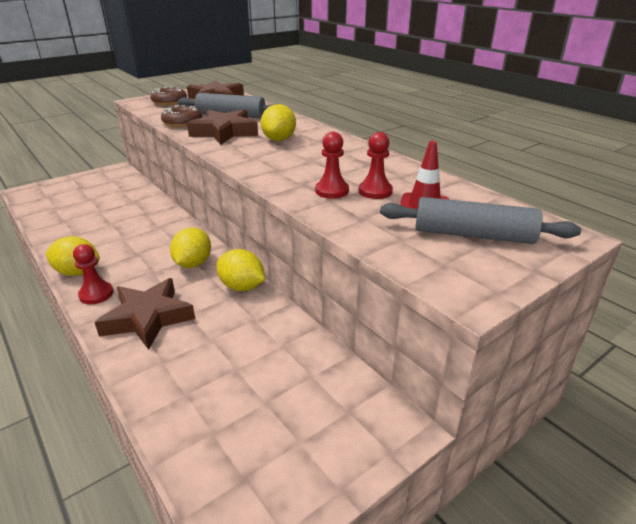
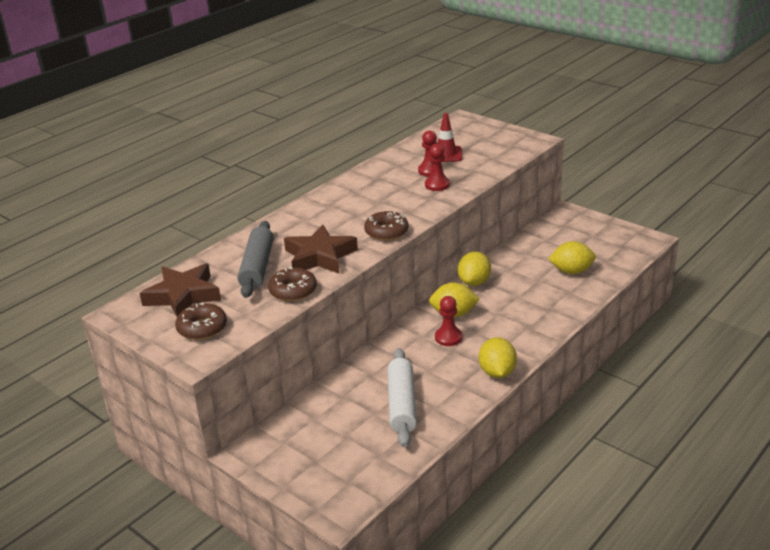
camera: 100 degrees left, 0 degrees up
red pawn [73,244,113,304] -> red pawn moved to [435,296,462,346]
brown star [94,278,195,350] -> none
yellow lemon [260,104,296,141] -> yellow lemon moved to [548,241,596,274]
grey rolling pin [380,197,581,244] -> none
none -> brown donut [364,211,409,241]
none -> white rolling pin [387,348,417,447]

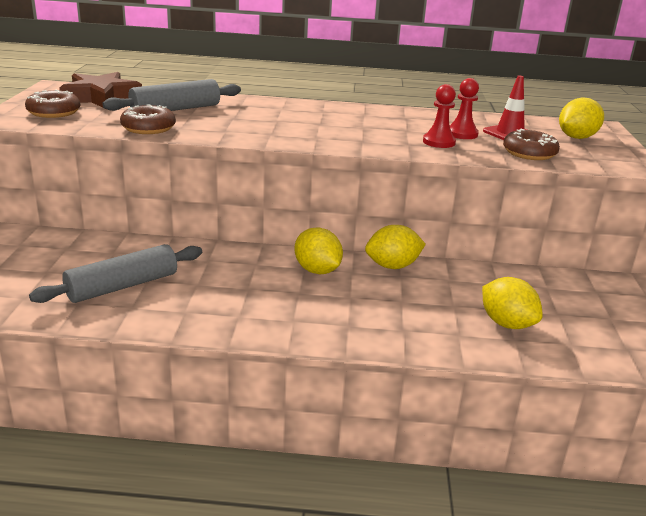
camera: 50 degrees right, 5 degrees down
brown star [284,224,358,273] -> none
brown donut [364,211,409,241] -> brown donut moved to [503,129,560,160]
white rolling pin [387,348,417,447] -> grey rolling pin [29,244,202,303]
red pawn [435,296,462,346] -> none
yellow lemon [479,337,517,378] -> yellow lemon moved to [559,97,604,139]

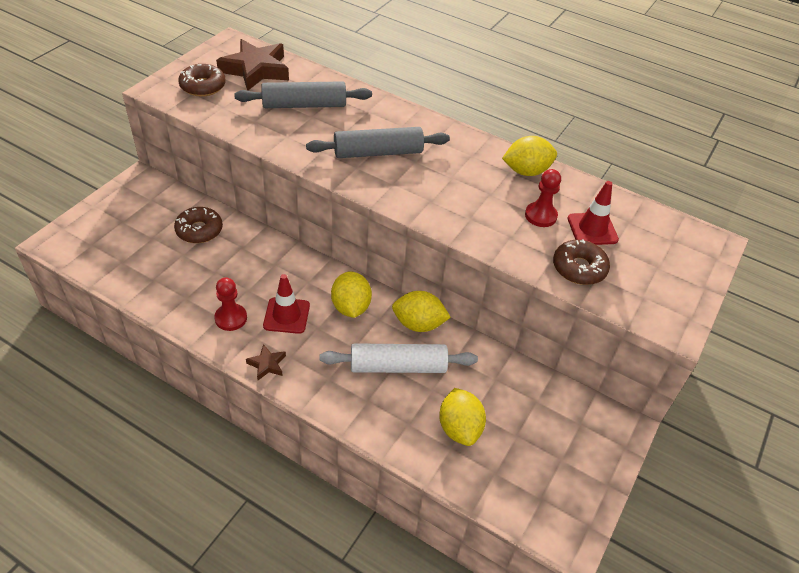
camera: 25 degrees right, 20 degrees up
grey rolling pin [29,244,202,303] -> grey rolling pin moved to [306,127,450,158]
brown donut [120,104,176,134] -> brown donut moved to [174,207,223,243]
red pawn [423,84,456,148] -> red pawn moved to [214,277,247,331]
yellow lemon [559,97,604,139] -> yellow lemon moved to [502,136,557,176]
none -> brown star [246,344,286,380]
none -> red traffic cone [263,274,310,334]
none -> white rolling pin [320,343,478,373]

